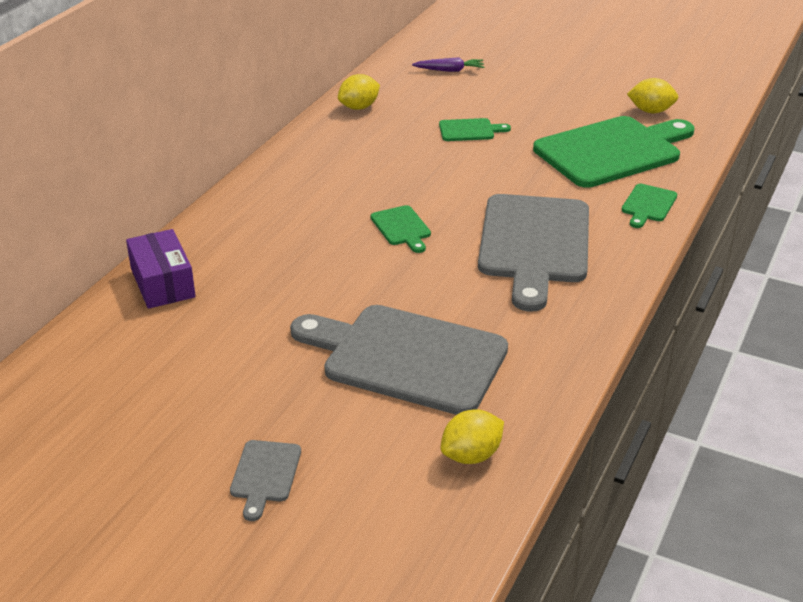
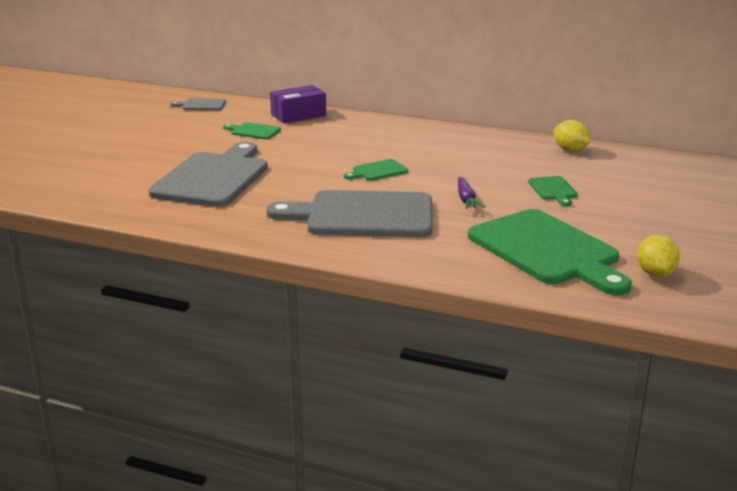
camera: 85 degrees right, 10 degrees down
grey cutting board [230,440,301,521] -> grey cutting board moved to [170,98,226,110]
purple carrot [412,57,485,72] -> purple carrot moved to [458,177,485,209]
yellow lemon [441,409,504,464] -> none
green cutting board [622,184,677,228] -> green cutting board moved to [223,122,281,139]

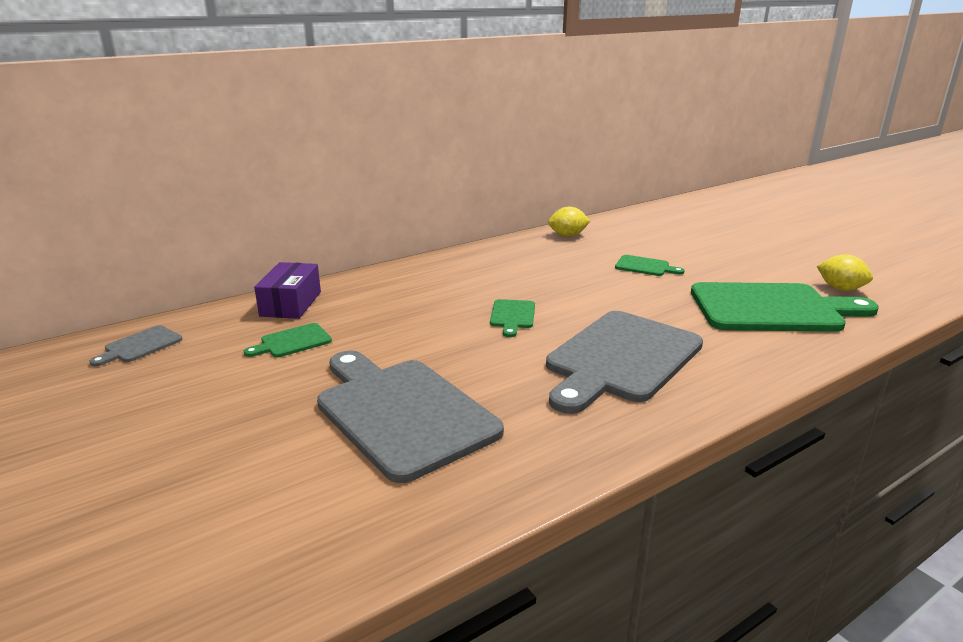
camera: 55 degrees left, 0 degrees up
purple carrot [458,177,485,209] -> none

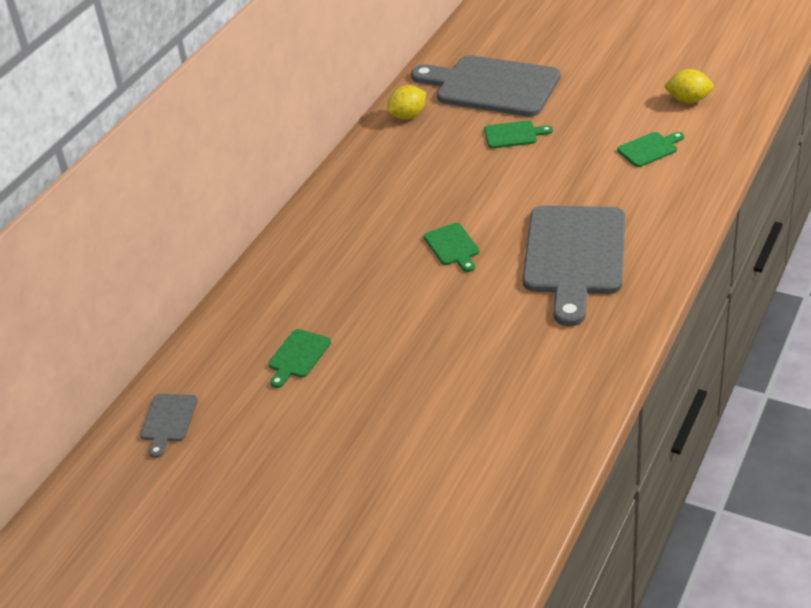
camera: 25 degrees left, 15 degrees up
purple box [254,262,321,319] -> none
grey cutting board [317,351,504,483] -> grey cutting board moved to [411,55,561,117]
green cutting board [691,282,879,332] -> green cutting board [617,132,684,167], size x0.43

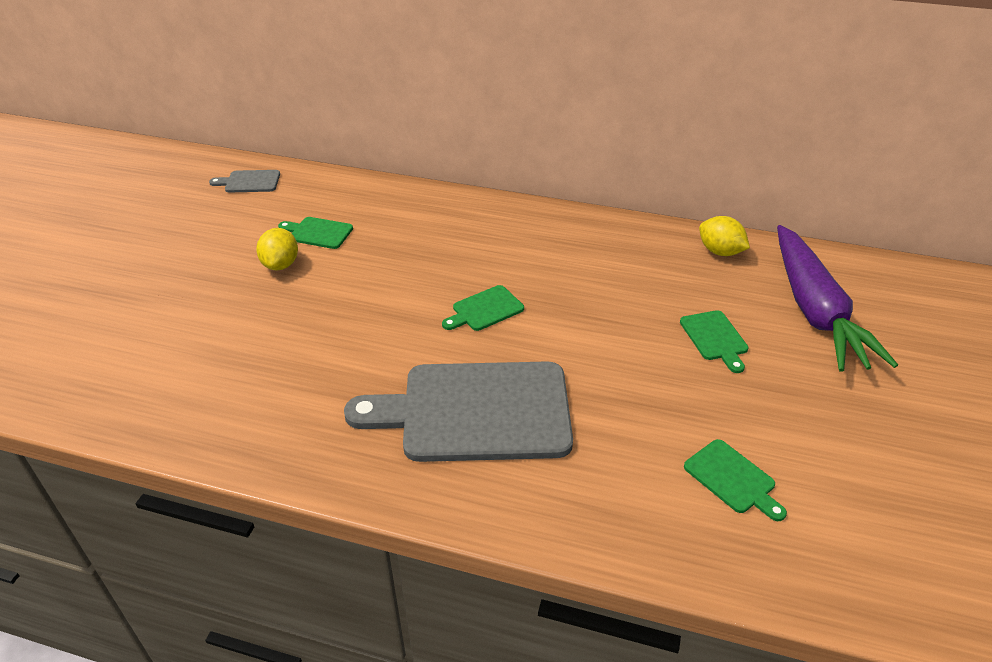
camera: 75 degrees right, 0 degrees up
grey cutting board [411,55,561,117] -> purple carrot [777,225,898,372]
yellow lemon [664,69,714,103] -> yellow lemon moved to [256,228,298,270]

